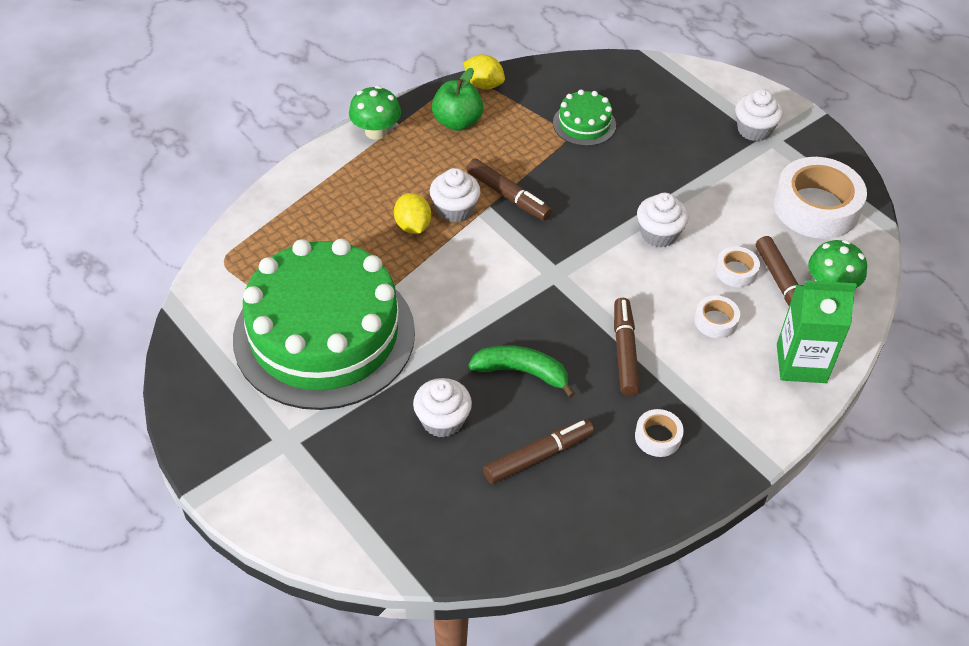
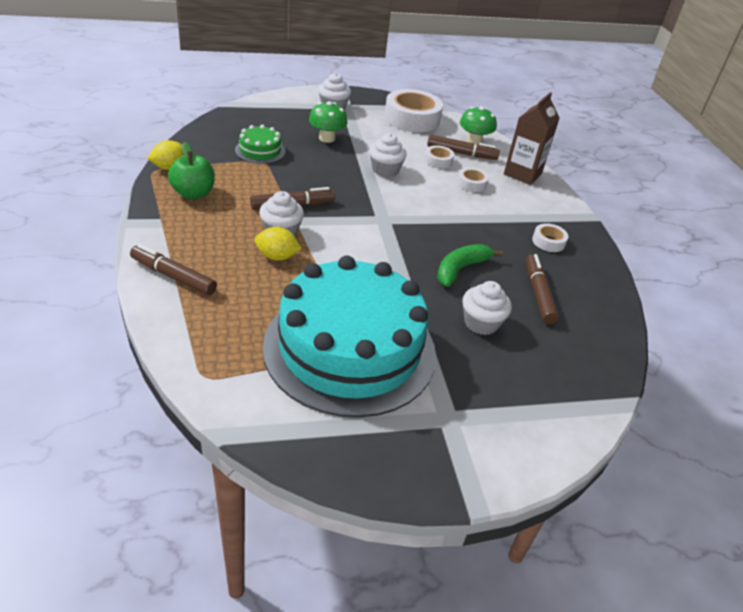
camera: 65 degrees left, 10 degrees down
green cake [233,239,415,410] -> turquoise cake [262,255,436,418]
green mushroom [349,86,401,140] -> green mushroom moved to [309,101,348,143]
brown marker [614,298,640,396] -> brown marker moved to [130,244,217,296]
green carton [777,280,857,383] -> brown carton [504,92,559,185]

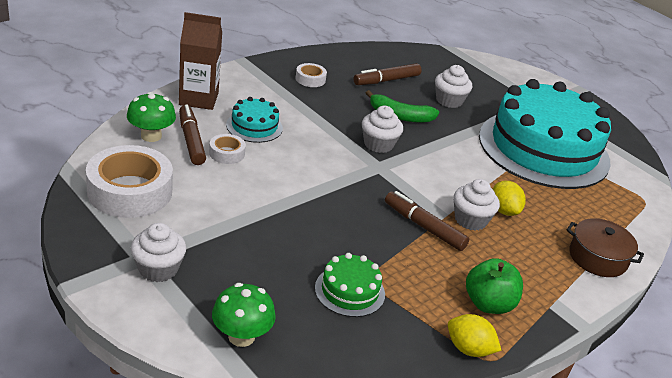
camera: 120 degrees left, 5 degrees down
brown marker [130,244,217,296] -> brown pot [566,218,644,277]
green mushroom [309,101,348,143] -> green mushroom moved to [212,283,276,347]
white cupcake [369,133,407,177] -> white cupcake moved to [362,106,403,153]
white tape [457,168,489,192] -> turquoise cake [226,97,283,143]

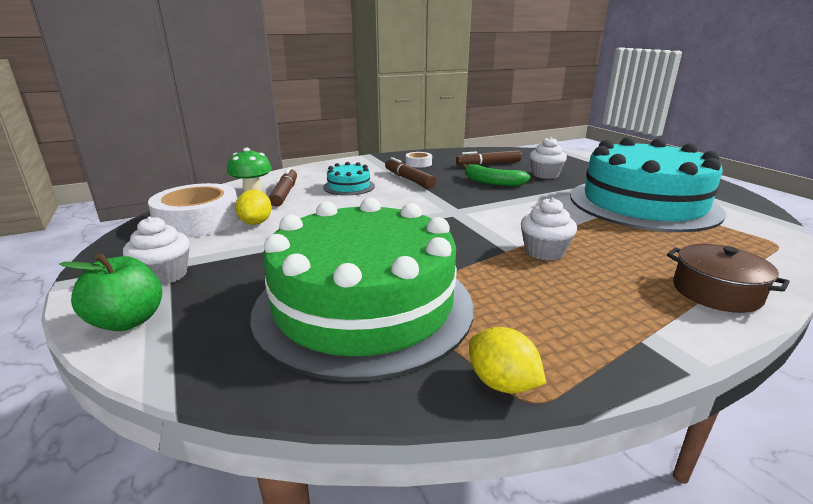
camera: 20 degrees right, 10 degrees down
brown carton [179,12,222,110] -> none
white tape [209,134,246,164] -> none
green mushroom [212,283,276,347] -> none
green cake [315,253,385,317] -> green cake [250,197,474,382], size x2.46
white cupcake [362,106,403,153] -> none
brown marker [385,191,469,251] -> brown marker moved to [385,157,436,188]
green apple [466,258,523,314] -> green apple moved to [59,253,162,331]
yellow lemon [493,181,526,216] -> yellow lemon moved to [235,190,272,225]

